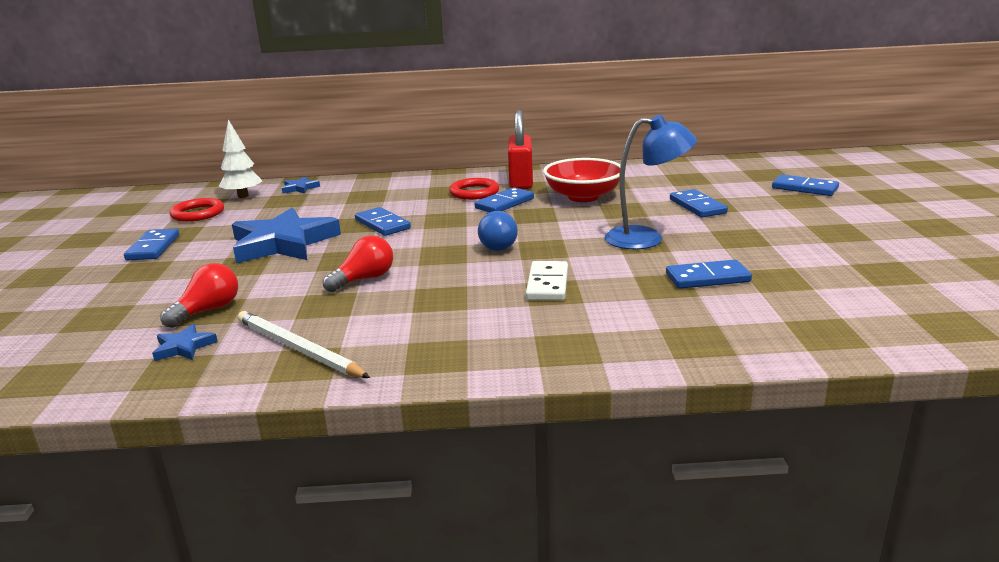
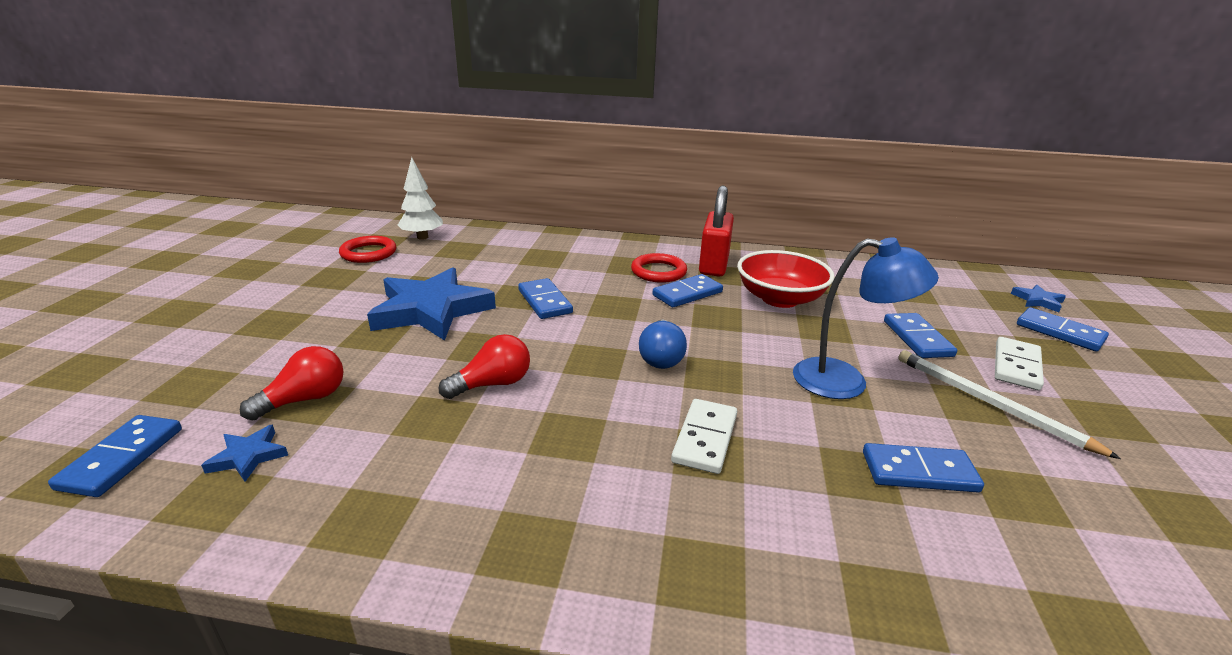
camera: 10 degrees right, 5 degrees up
blue domino [124,228,179,260] -> blue domino moved to [48,415,182,497]
white pencil [238,311,370,378] -> white pencil moved to [898,350,1121,459]
blue star [282,177,320,194] -> blue star moved to [1011,285,1066,312]
none -> white domino [995,337,1044,390]

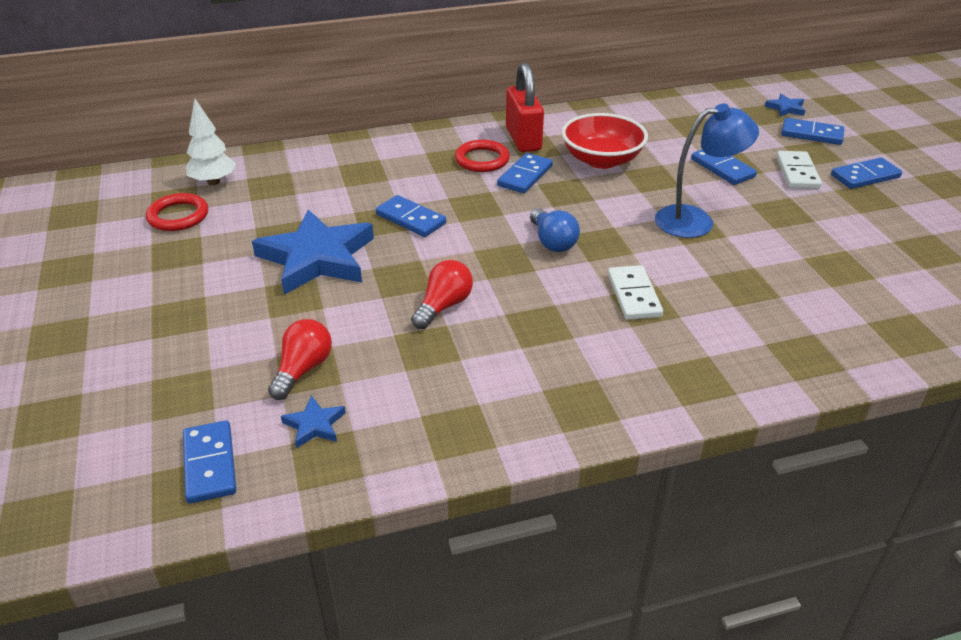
camera: 25 degrees left, 10 degrees up
blue domino [863,443,984,492] -> blue domino moved to [831,158,902,189]
white pencil [898,350,1121,459] -> none

